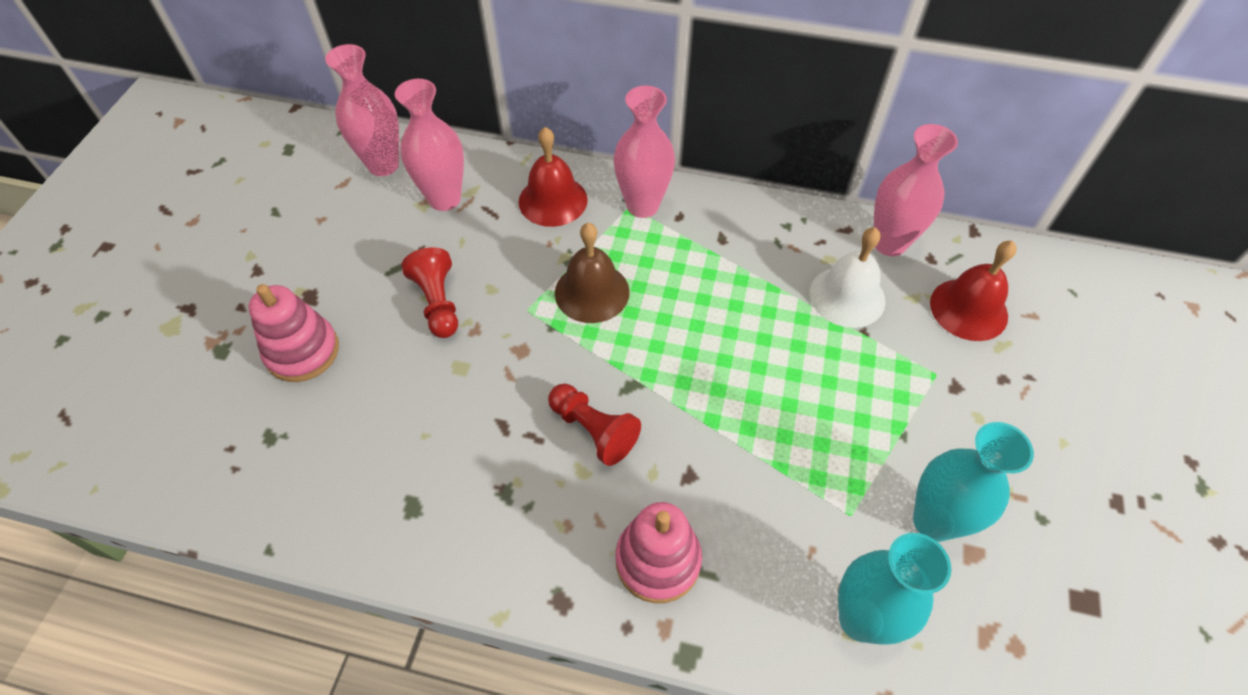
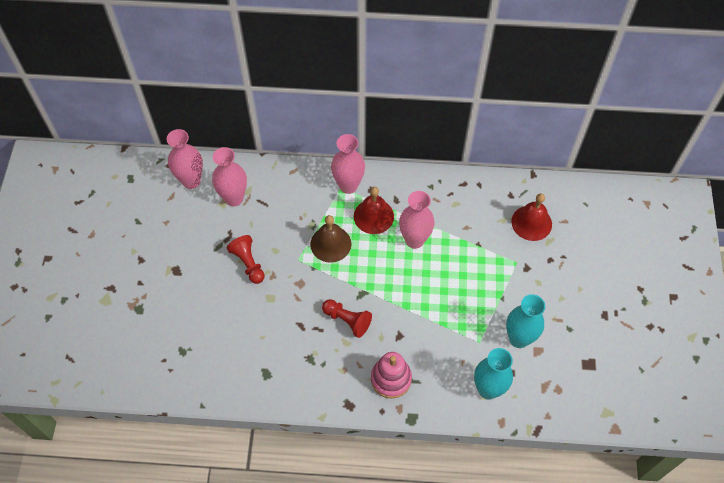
camera: 10 degrees left, 5 degrees up
pink stacking toy [248,284,339,382] -> none
red bell [519,127,588,227] -> red bell moved to [354,187,394,234]
white bell [810,227,886,328] -> none
pink vase [874,124,958,256] -> pink vase moved to [399,191,435,249]

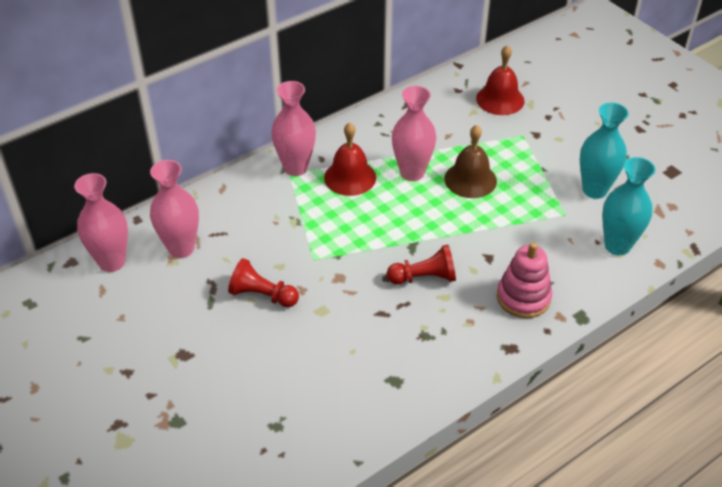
camera: 40 degrees left, 15 degrees down
brown bell [310,215,351,263] -> brown bell moved to [445,125,497,198]

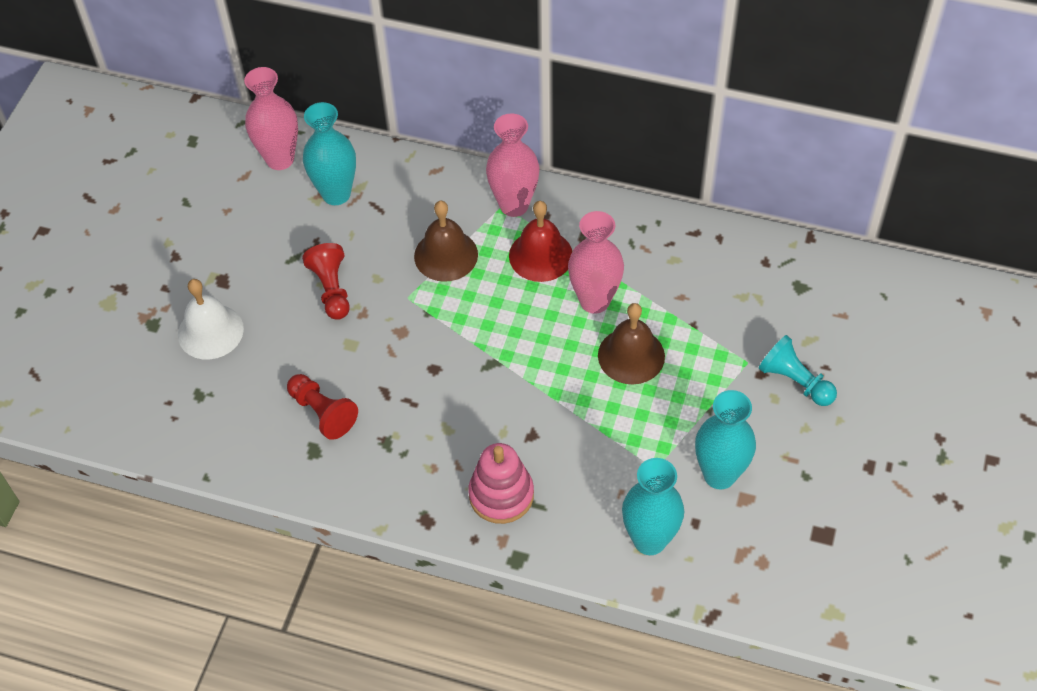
camera: 55 degrees right, 10 degrees up
pink vase [150,160,199,258] -> turquoise vase [303,102,356,205]
red pawn [387,244,456,285] -> red pawn moved to [287,374,358,440]
red bell [476,45,524,115] -> none
none -> white bell [178,279,244,360]
none -> brown bell [414,201,478,282]
none -> turquoise pawn [759,335,837,406]

